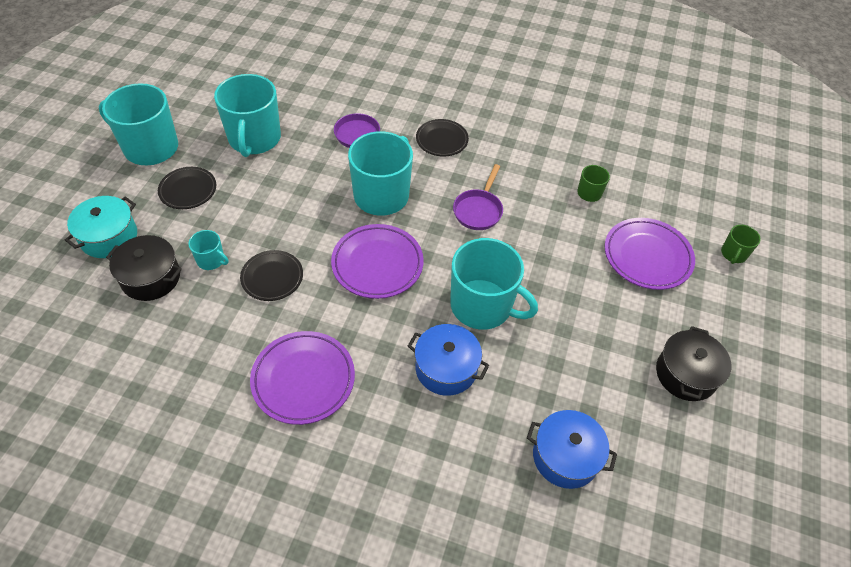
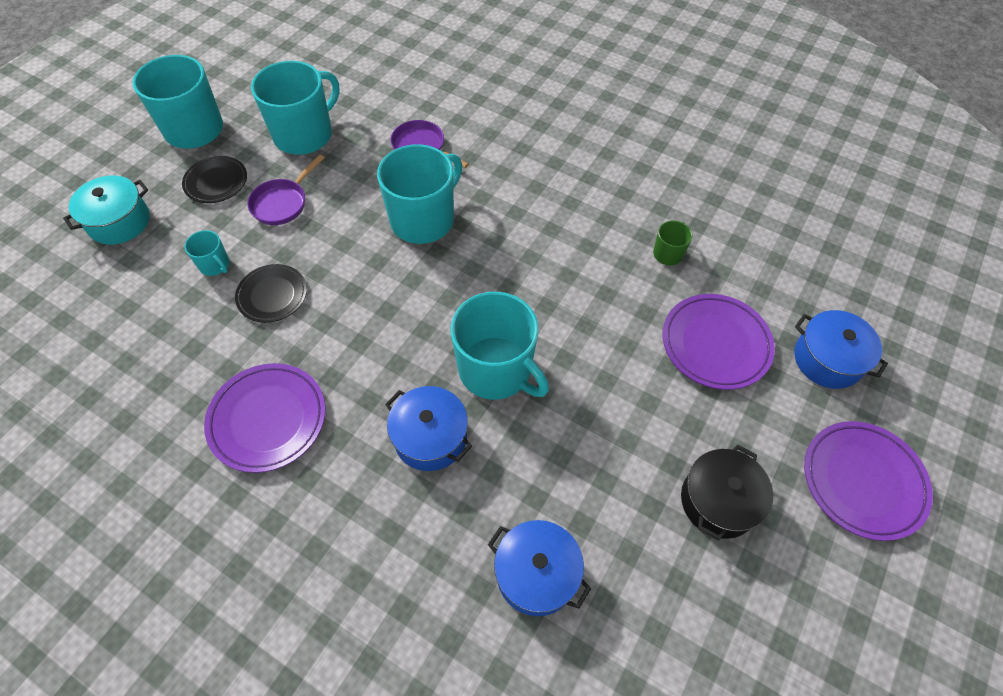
camera: 15 degrees right, 5 degrees up
black pot [106,235,182,301] -> none
turquoise mug [214,74,281,157] -> turquoise mug turned 150 degrees counterclockwise [251,61,339,155]
purple plate [331,224,424,299] -> purple plate moved to [804,421,933,541]
black plate [416,119,469,156] -> none
purple pan [453,164,503,230] -> purple pan moved to [247,154,324,225]
green mug [721,225,761,264] -> blue pot [794,310,888,389]

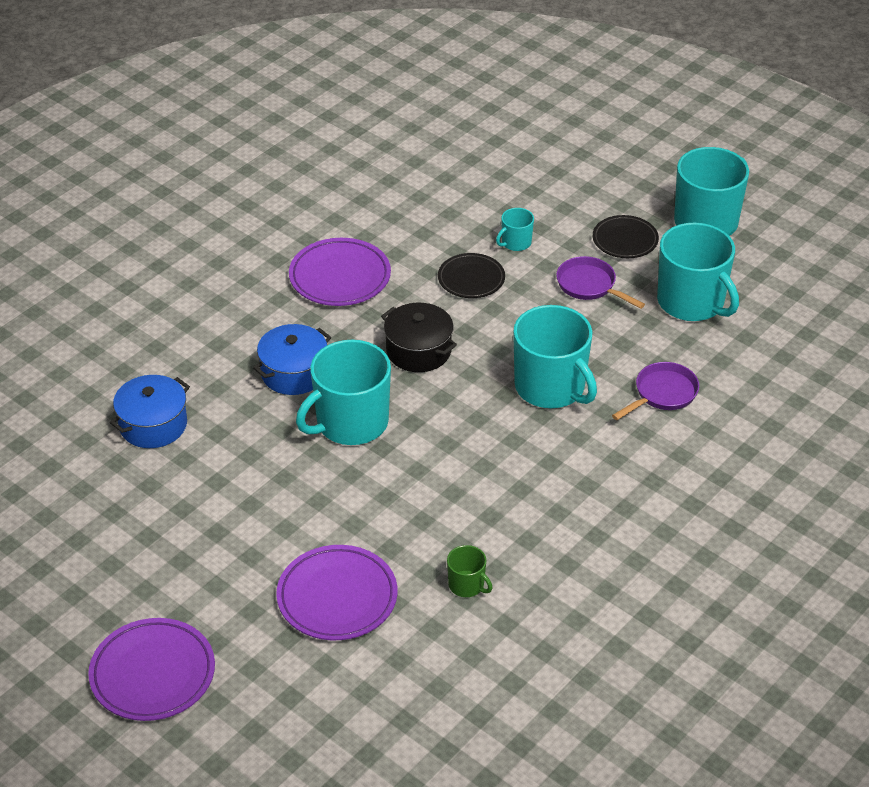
camera: 100 degrees right, 15 degrees down
turquoise pot [63,176,150,245] -> none
black pot [681,444,773,541] -> black pot moved to [381,303,457,372]
blue pot [794,310,888,389] -> none

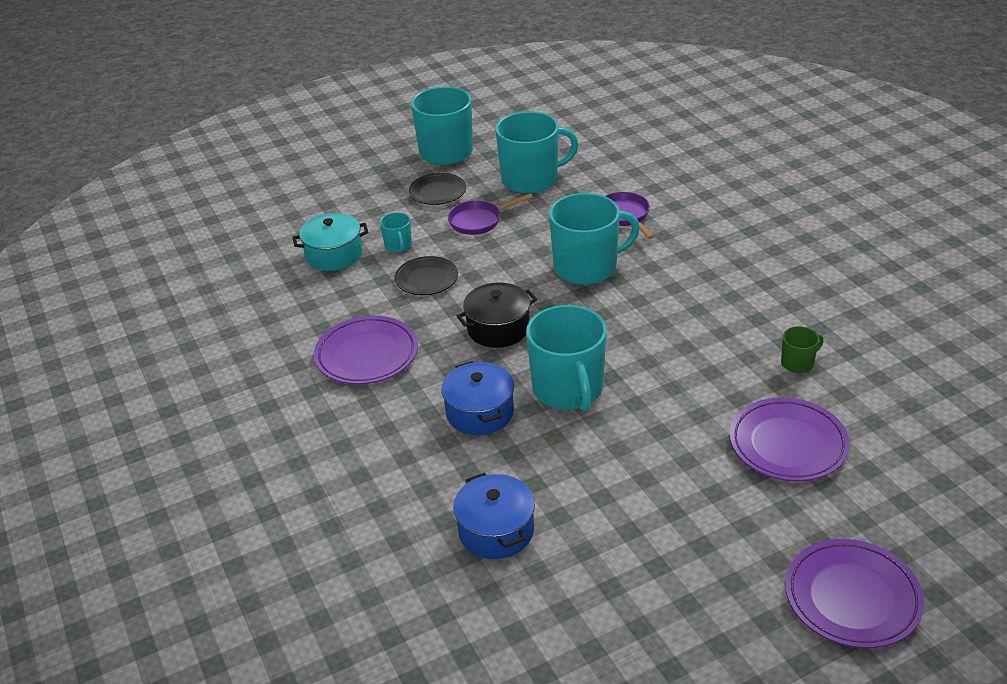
camera: 65 degrees left, 5 degrees down
none -> turquoise pot [292,213,368,271]

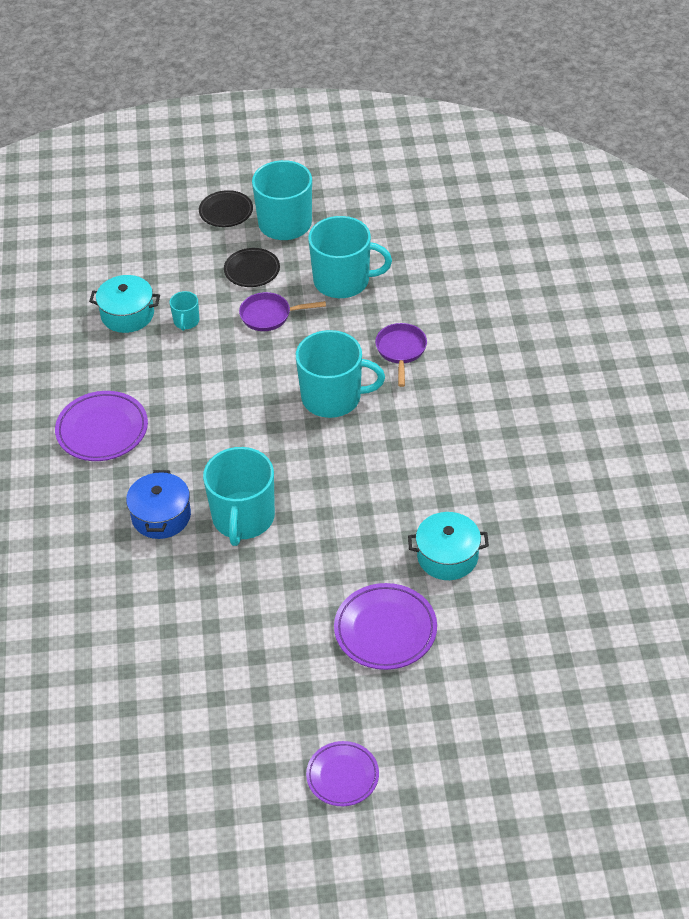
camera: 20 degrees right, 10 degrees up
black plate [395,256,458,295] -> black plate moved to [199,190,253,227]
blue pot [453,473,535,559] -> none
black pot [457,282,537,348] -> none
green mug [781,326,823,373] -> turquoise pot [408,512,489,580]
purple plate [785,539,924,648] -> purple plate [306,741,379,806], size x0.66

